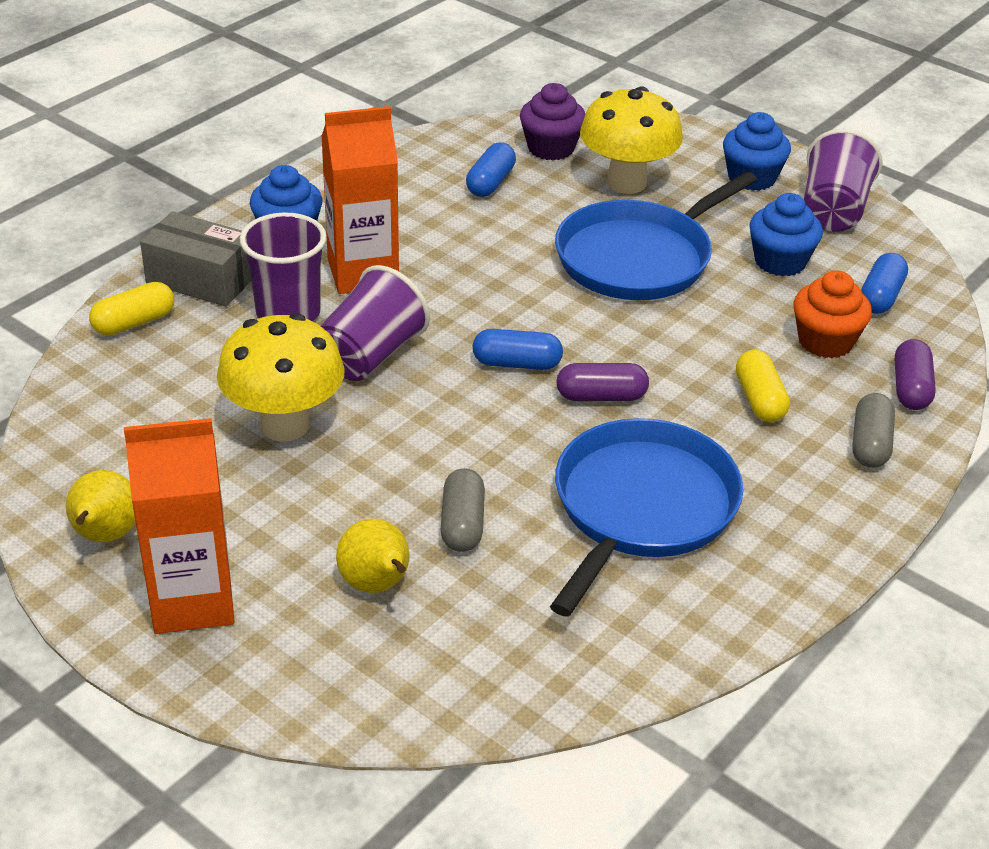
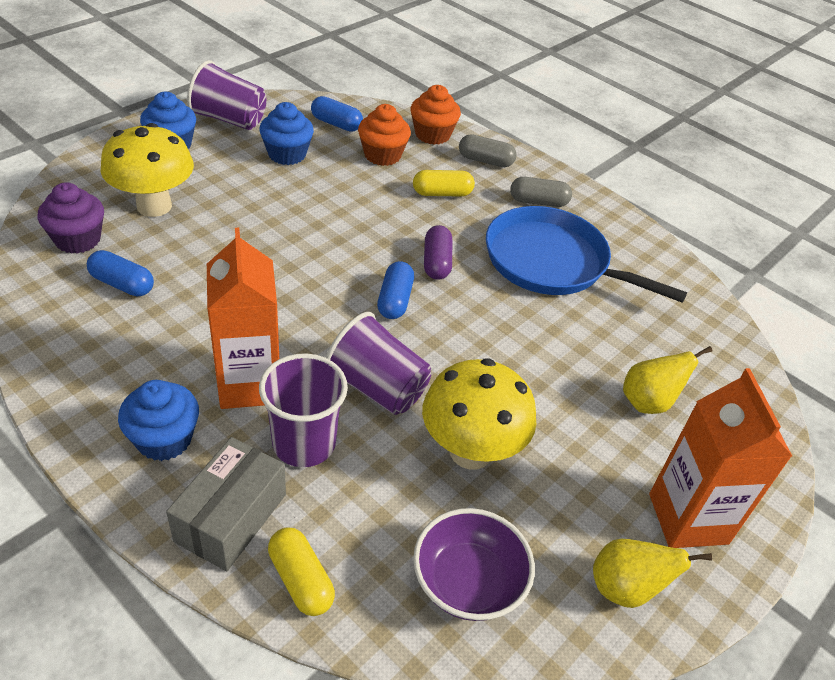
camera: 90 degrees left, 5 degrees up
grey capsule [441,468,485,552] -> grey capsule moved to [510,177,572,207]
blue pan [555,172,757,300] -> none
purple capsule [895,339,936,410] -> orange cupcake [410,85,461,145]
none -> purple bowl [413,508,535,621]

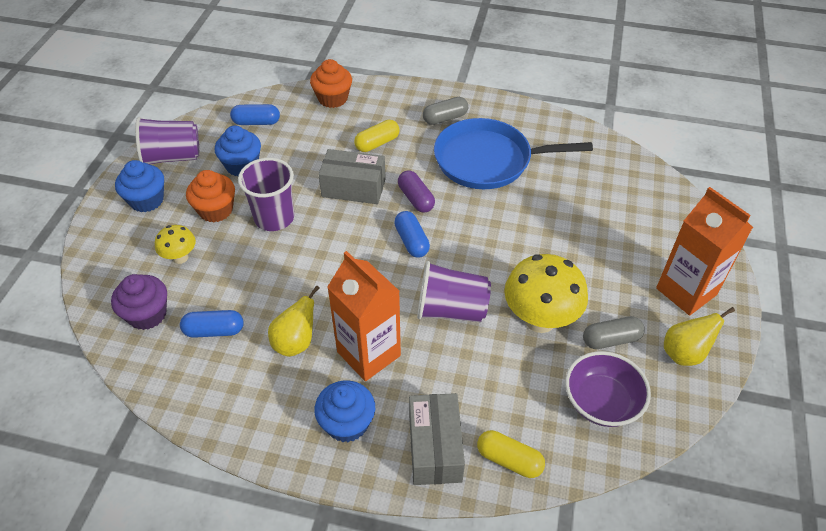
camera: 25 degrees left, 5 degrees up
yellow mushroom [100,123,194,217] -> yellow mushroom [155,225,196,264], size x0.53
purple cup [259,353,348,467] -> purple cup moved to [238,158,295,231]
orange cupcake [358,104,411,166] -> orange cupcake moved to [186,170,235,222]
grey capsule [459,134,517,167] -> grey capsule moved to [583,316,645,349]
yellow pear [623,346,712,414] -> yellow pear moved to [268,285,320,357]
none -> grey box [318,149,386,204]

